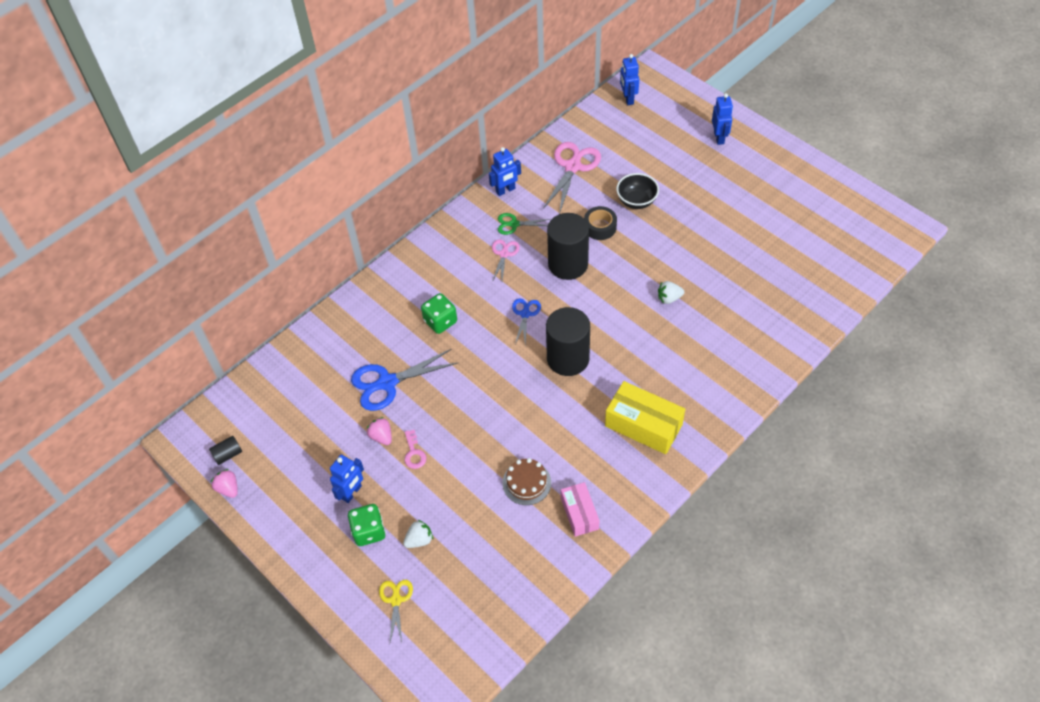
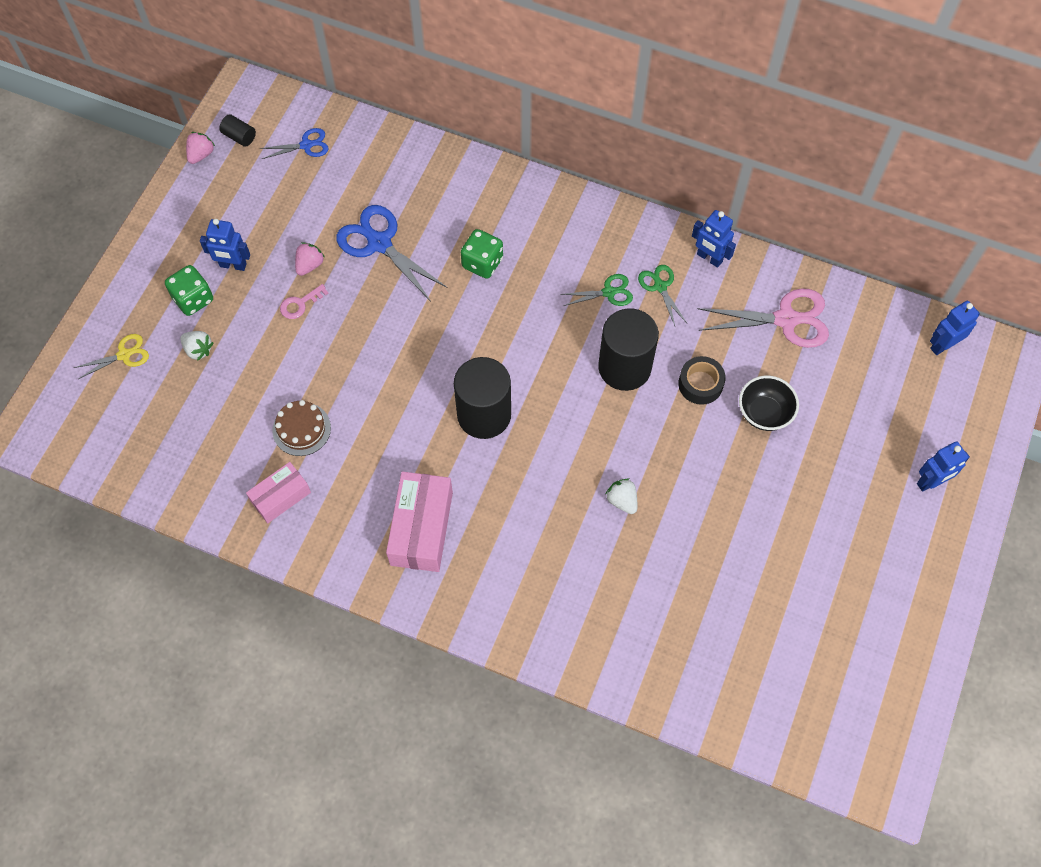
camera: 65 degrees right, 10 degrees up
pink scissors [492,239,520,282] -> green scissors [560,274,633,306]
blue scissors [512,299,541,345] -> blue scissors moved to [259,128,329,159]
yellow box [605,381,685,454] -> pink box [386,472,453,572]

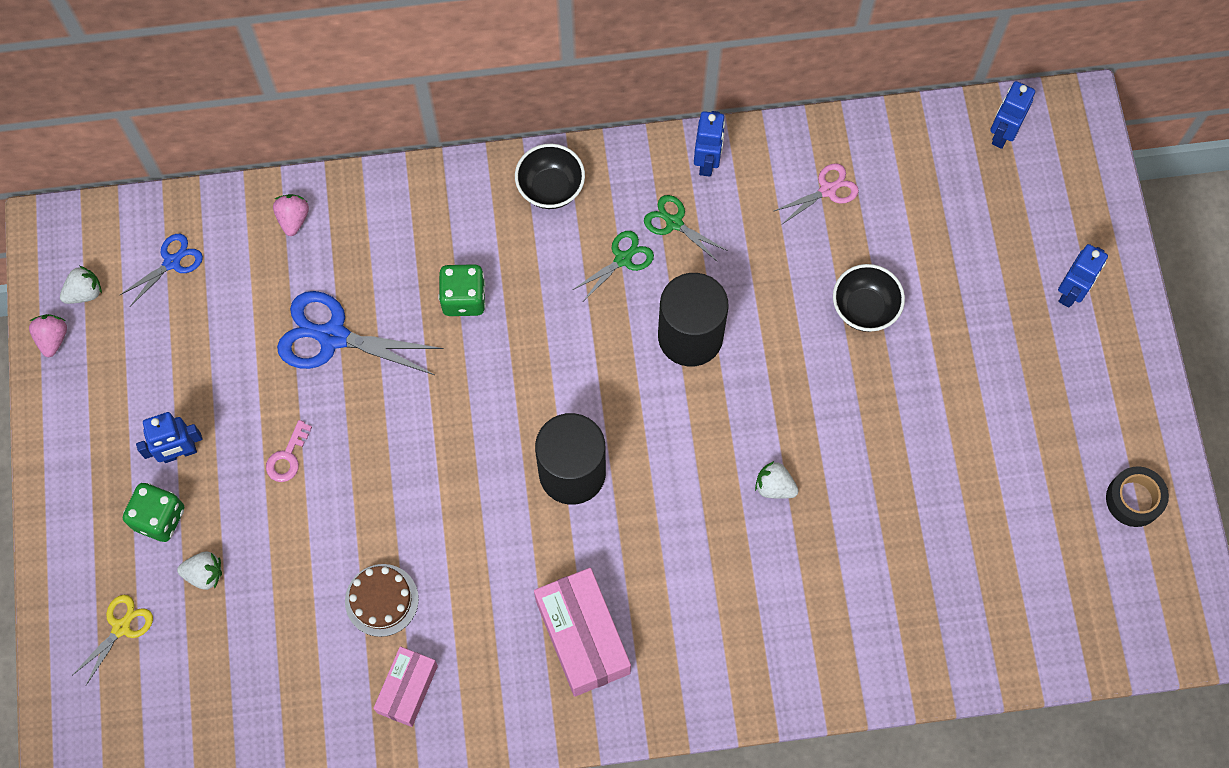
camera: 30 degrees left, 5 degrees up
black cylinder [219,114,256,147] -> white strawberry [60,266,102,304]
pink strawberry [295,242,325,276] -> pink strawberry moved to [273,194,309,236]
black tape [678,356,726,405] -> black tape moved to [1106,467,1169,527]
blue robot [692,210,736,268] -> blue robot turned 90 degrees counterclockwise [694,111,725,177]
pink scissors [697,289,829,348] -> pink scissors [774,163,859,224], size x0.56
none -> black bowl [515,144,585,209]

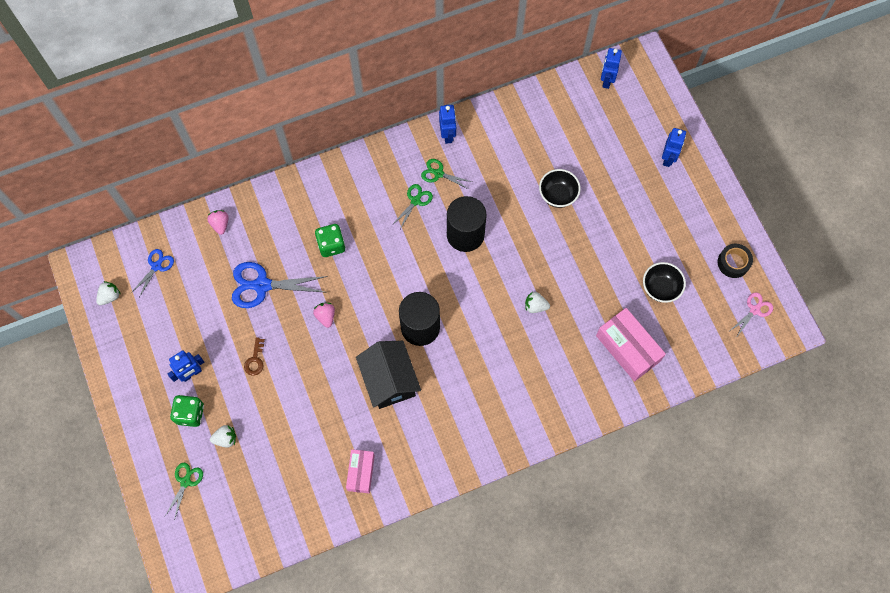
camera: 15 degrees left, 0 degrees up
pink strawberry [29,314,67,357] -> pink strawberry moved to [313,303,335,328]
yellow scissors [73,595,153,685] -> green scissors [165,463,203,520]
pink key [266,420,312,482] -> brown key [244,337,265,376]
brown cake [345,564,419,637] -> none
black bowl [515,144,585,209] -> black bowl moved to [643,262,686,303]
pink box [534,568,631,697] -> pink box moved to [596,308,666,382]
pink scissors [774,163,859,224] -> pink scissors moved to [731,292,773,338]
none -> black house [356,341,421,409]

